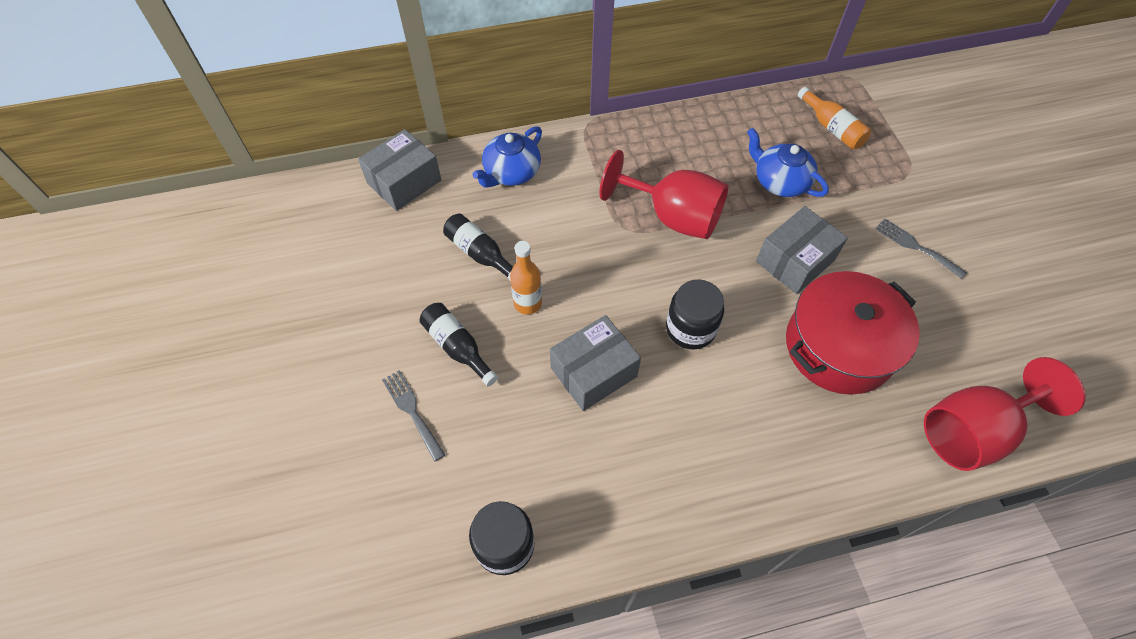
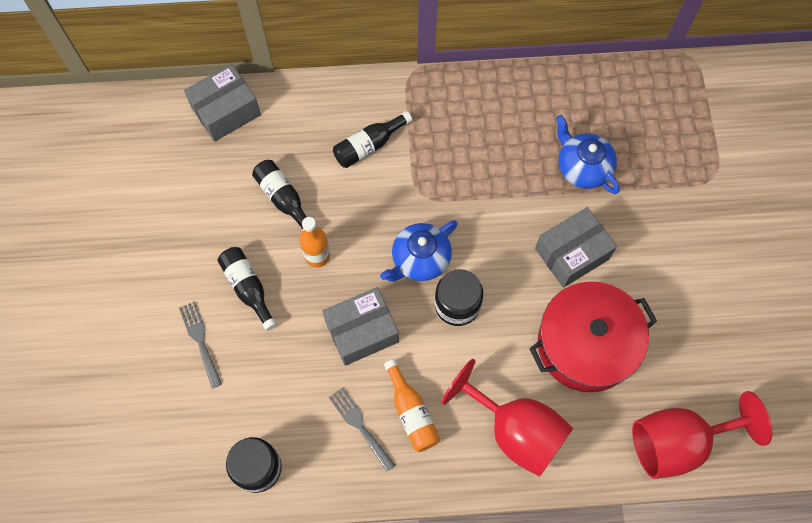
camera: 10 degrees right, 10 degrees up
blue teapot [472,126,542,188] -> blue teapot moved to [380,220,458,282]
red goblet [599,150,729,239] -> red goblet moved to [442,359,573,477]
orange bottle [798,87,871,149] -> orange bottle moved to [384,359,440,452]
grey fork [875,218,967,279] -> grey fork moved to [329,387,395,472]
none -> black bottle [333,111,412,168]

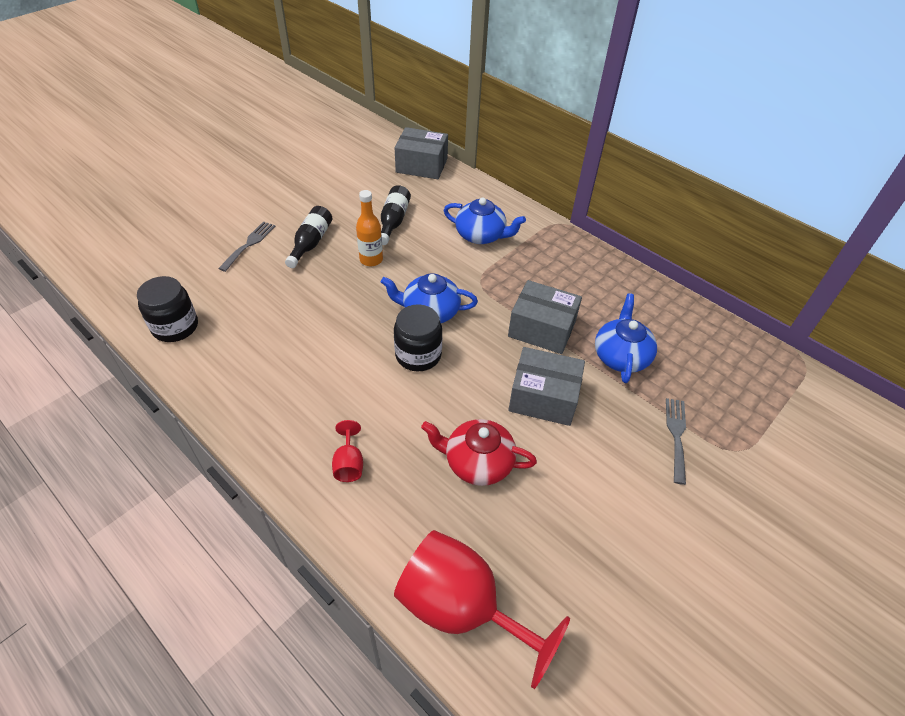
camera: 45 degrees right, 20 degrees down
grey box [322,287,399,366] -> grey box moved to [508,280,582,354]
grey fork [329,387,395,472] -> grey fork moved to [666,398,686,485]
black bottle [333,111,412,168] -> blue teapot [444,197,526,244]
orange bottle [384,359,440,452] -> none
red goblet [442,359,573,477] -> red goblet [332,420,363,482], size x0.43
red pot [529,281,657,393] -> red teapot [421,419,537,486]

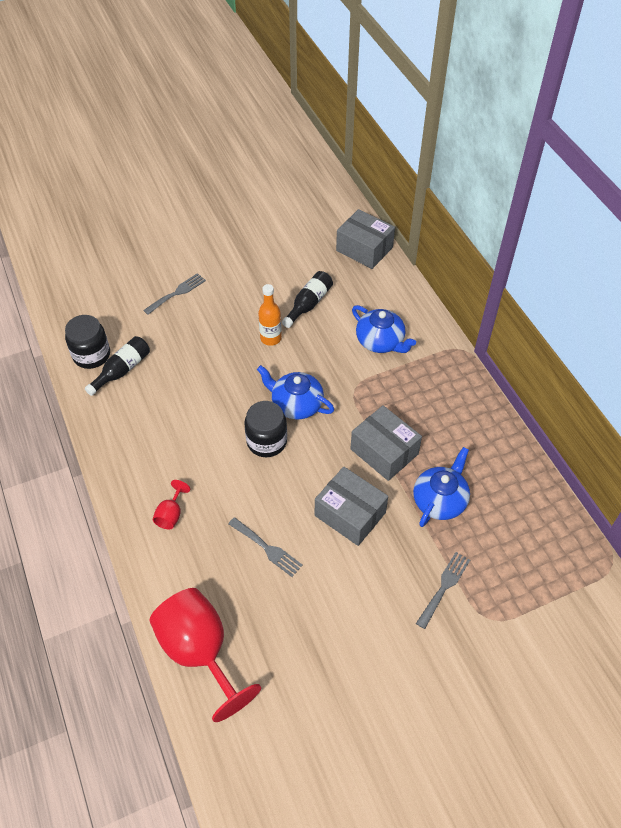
camera: 25 degrees right, 5 degrees up
black bottle [285,206,332,268] -> black bottle moved to [85,336,150,396]
red teapot [421,419,537,486] -> grey fork [228,517,303,577]

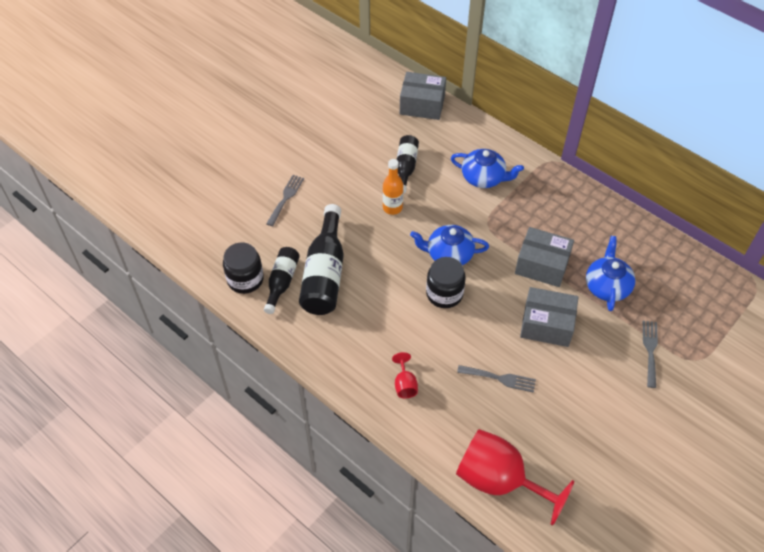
camera: 25 degrees left, 0 degrees up
none -> black bottle [299,204,344,315]

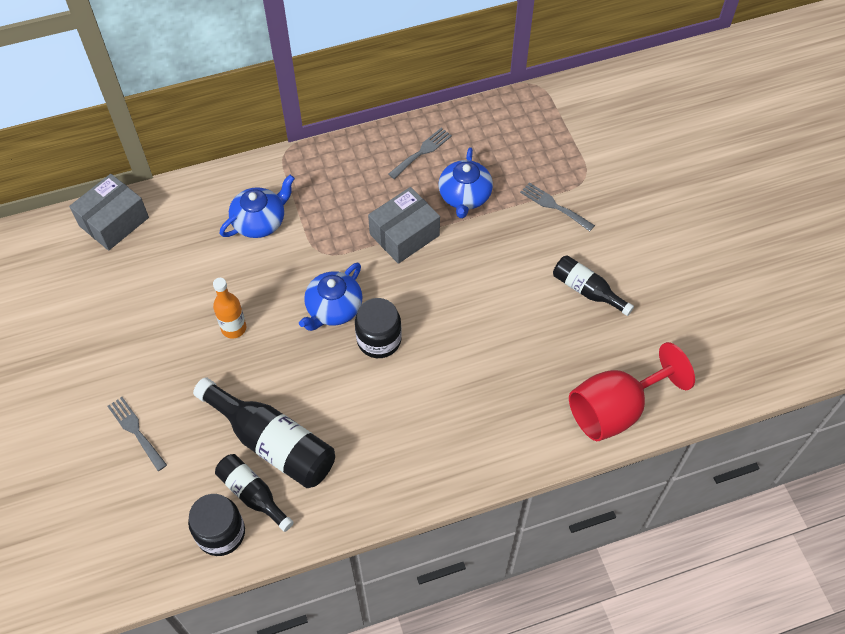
camera: 60 degrees left, 5 degrees up
red goblet [392,352,418,398] -> none
black bottle [397,135,419,194] -> black bottle moved to [553,255,634,316]
grey fork [457,365,536,393] -> grey fork moved to [388,128,452,179]
grey box [520,287,578,347] -> none
blue teapot [586,236,635,311] -> blue teapot turned 120 degrees counterclockwise [439,147,493,218]

